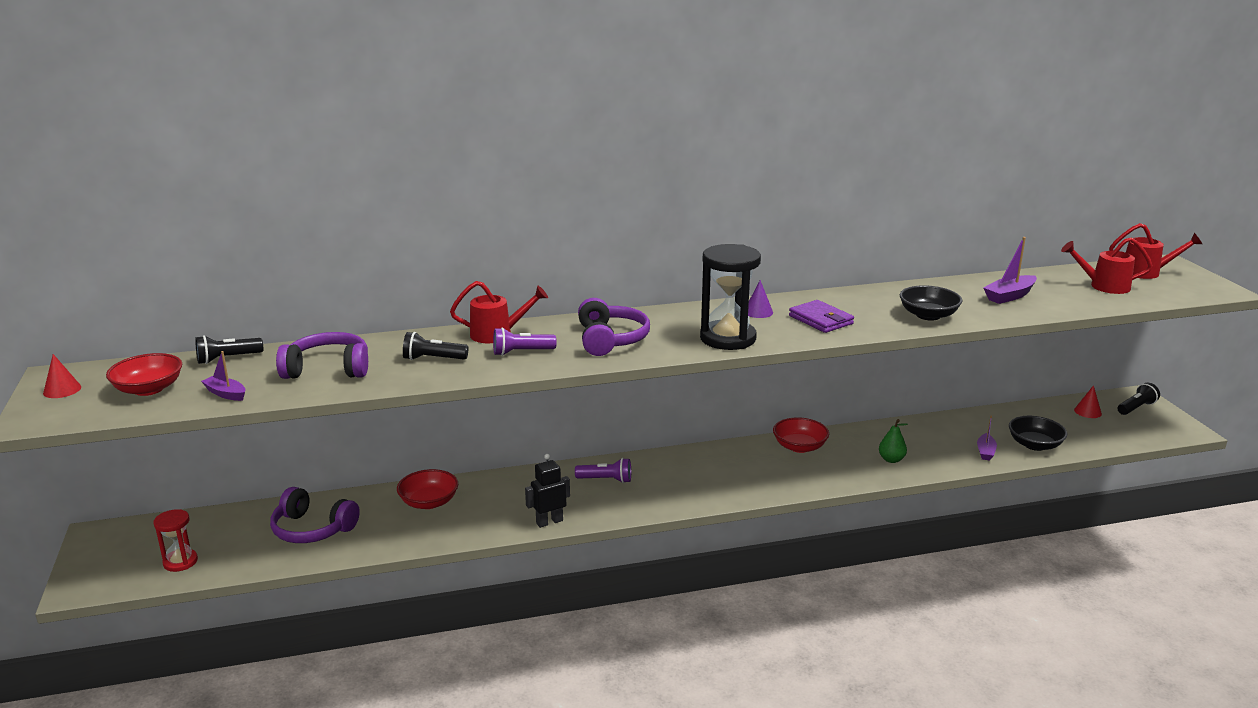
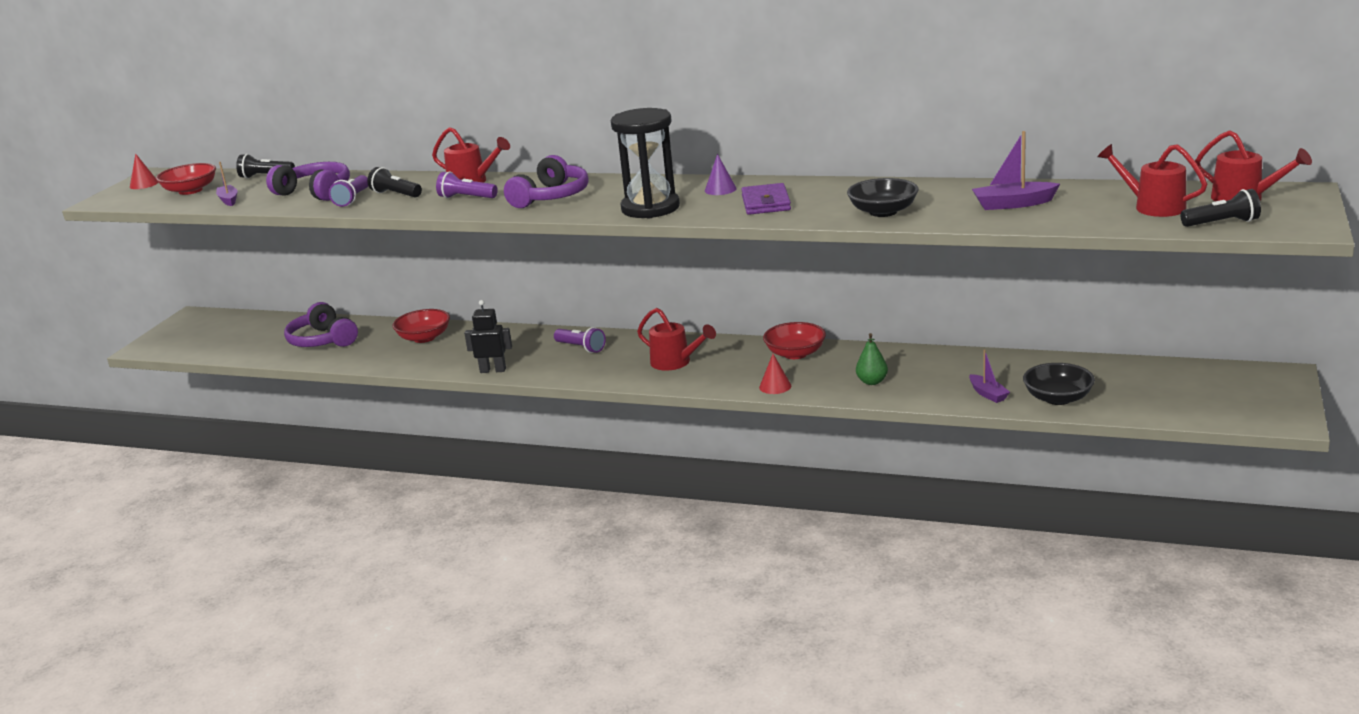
camera: 35 degrees right, 0 degrees up
red hourglass [154,509,198,572] -> none
purple boat [977,415,997,461] -> purple boat turned 75 degrees counterclockwise [969,350,1010,403]
red cone [1074,385,1102,418] -> red cone moved to [759,354,791,394]
black flashlight [1118,383,1160,415] -> black flashlight moved to [1181,189,1261,227]
none -> purple flashlight [329,175,368,207]
none -> red watering can [637,308,716,371]

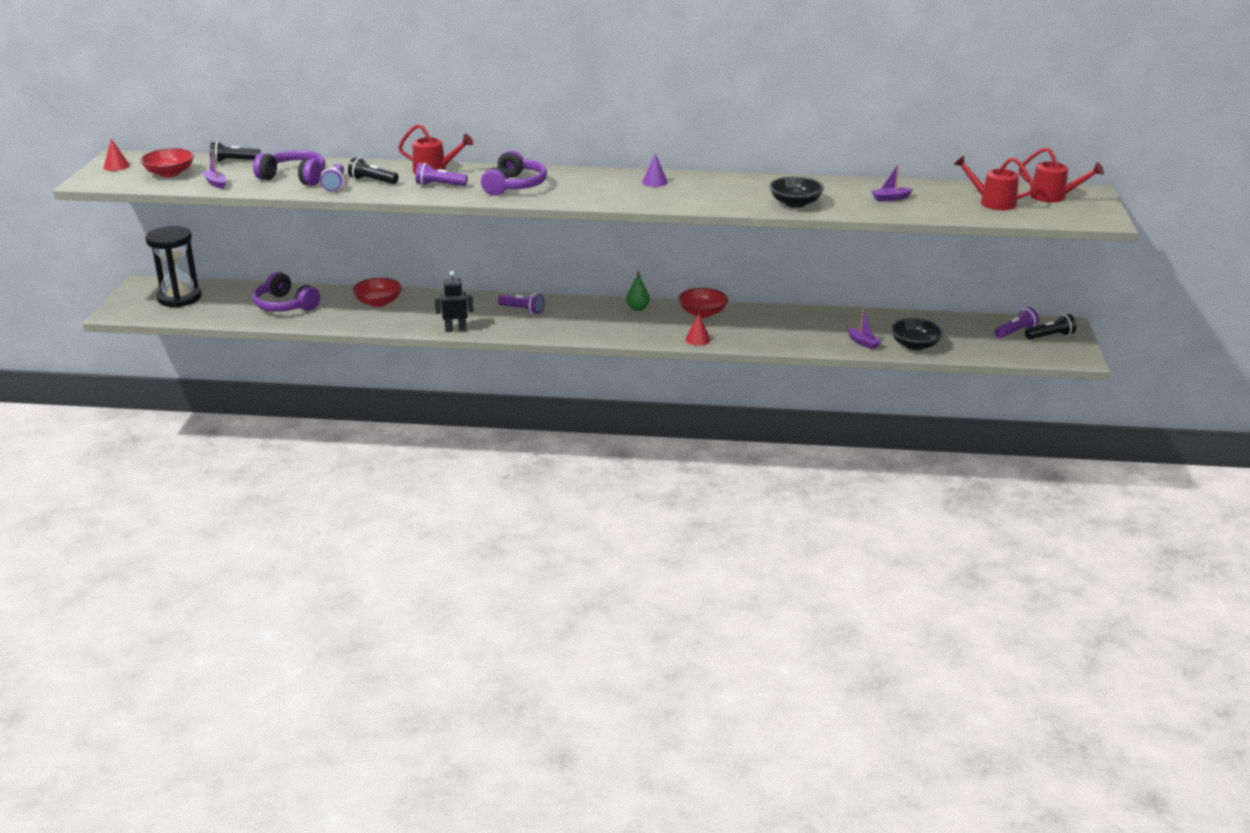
camera: 15 degrees left, 5 degrees up
black hourglass [611,108,680,218] -> black hourglass moved to [146,226,202,307]
red watering can [637,308,716,371] -> none
purple wallet [741,183,791,215] -> none
green pear [856,333,888,385] -> green pear moved to [626,272,650,311]
purple boat [972,131,1060,210] -> purple boat [871,163,913,202], size x0.66
black flashlight [1181,189,1261,227] -> black flashlight moved to [1025,314,1076,339]
none -> purple flashlight [994,307,1039,338]

